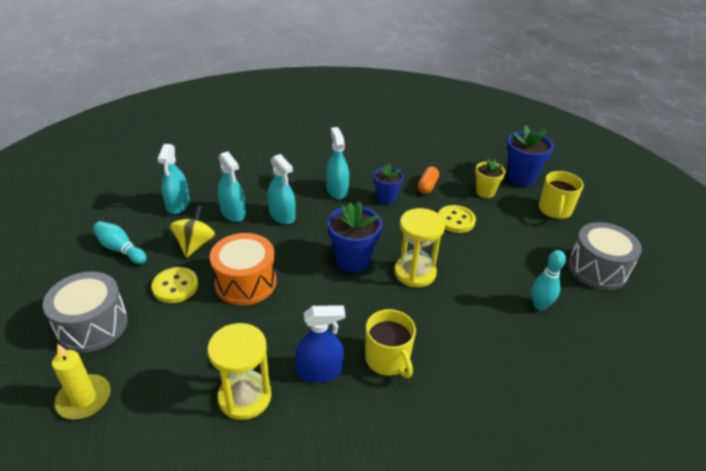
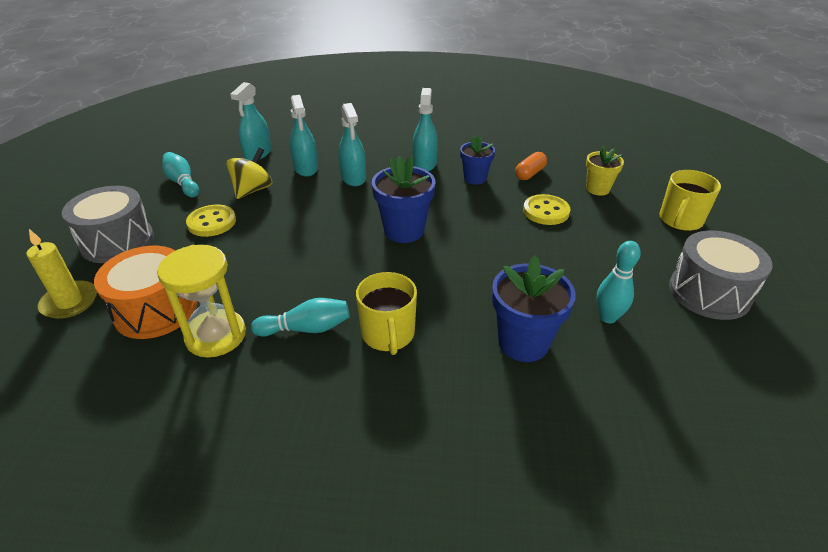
camera: 20 degrees right, 0 degrees up
orange drum [210,233,276,305] -> orange drum moved to [94,246,197,339]
blue spray bottle [295,305,345,383] -> turquoise bowling pin [251,298,350,337]
yellow hourglass [394,208,445,287] -> none
blue flower pot [507,125,554,187] -> blue flower pot moved to [492,256,576,362]

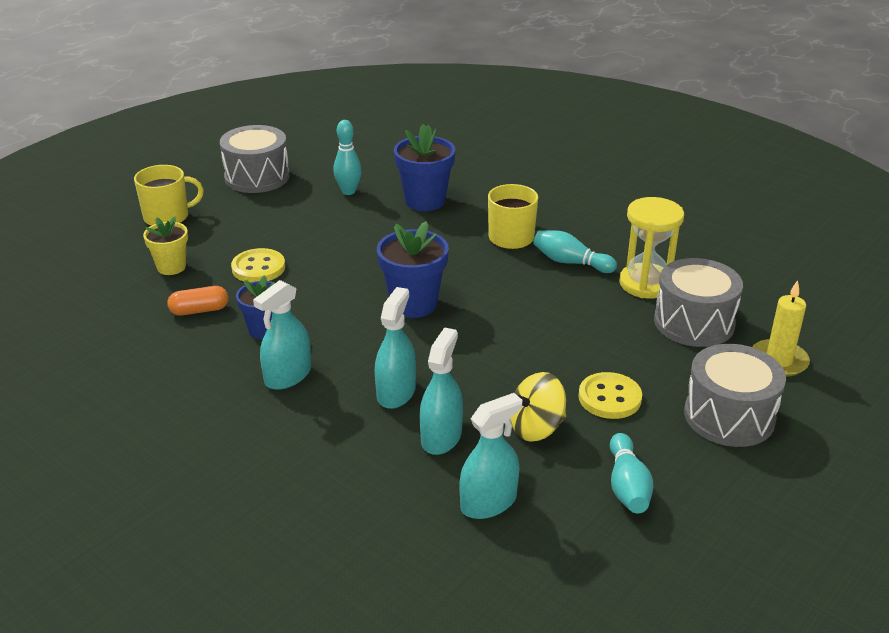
camera: 145 degrees left, 5 degrees down
orange drum [94,246,197,339] -> grey drum [654,258,743,347]

